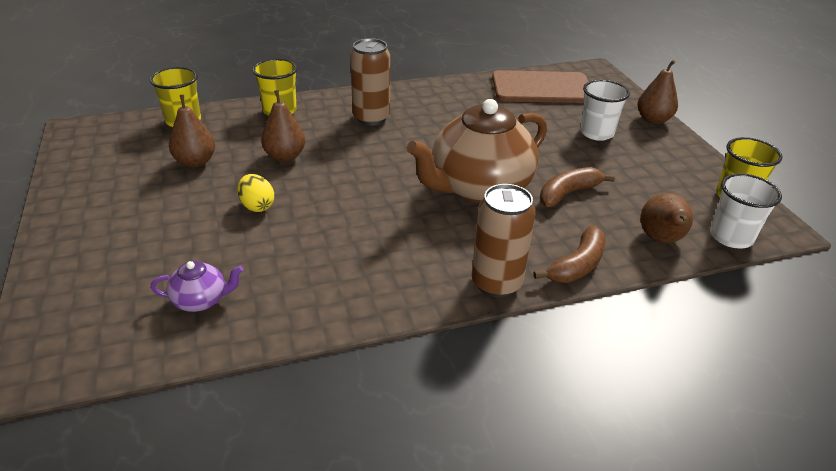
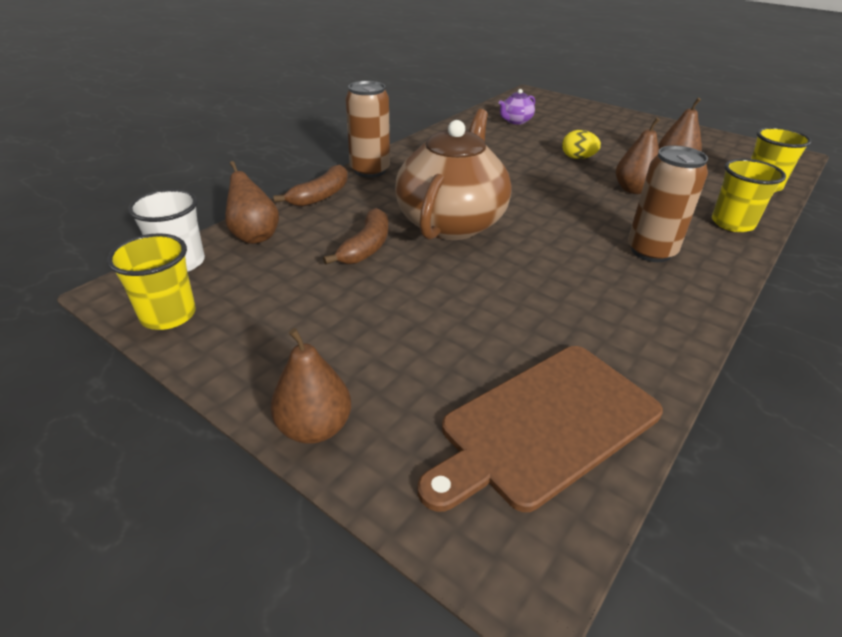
camera: 145 degrees right, 0 degrees up
brown banana [533,226,606,283] -> brown banana turned 150 degrees counterclockwise [273,165,348,207]
white cup [580,80,630,141] -> none

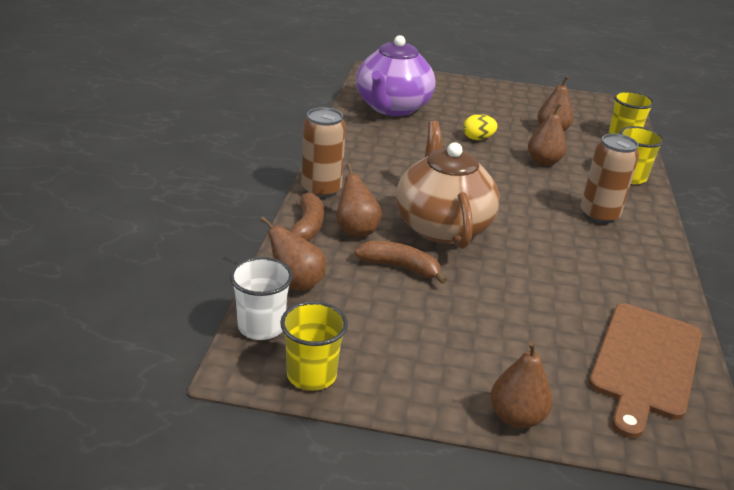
camera: 30 degrees left, 5 degrees down
brown banana [323,208,388,265] -> brown banana turned 60 degrees counterclockwise [354,241,447,284]
purple teapot [499,89,535,125] -> purple teapot [356,35,436,116], size x2.36
none -> brown pear [336,163,382,237]

